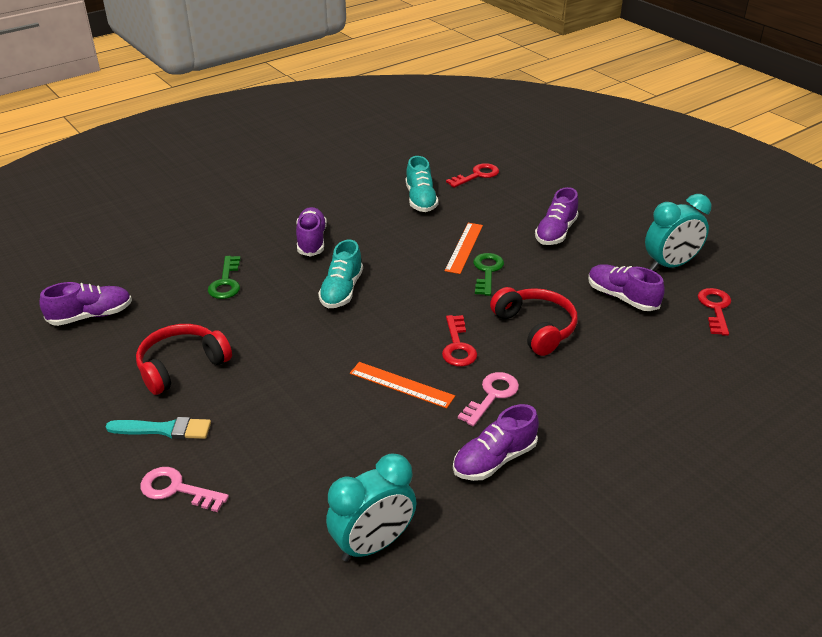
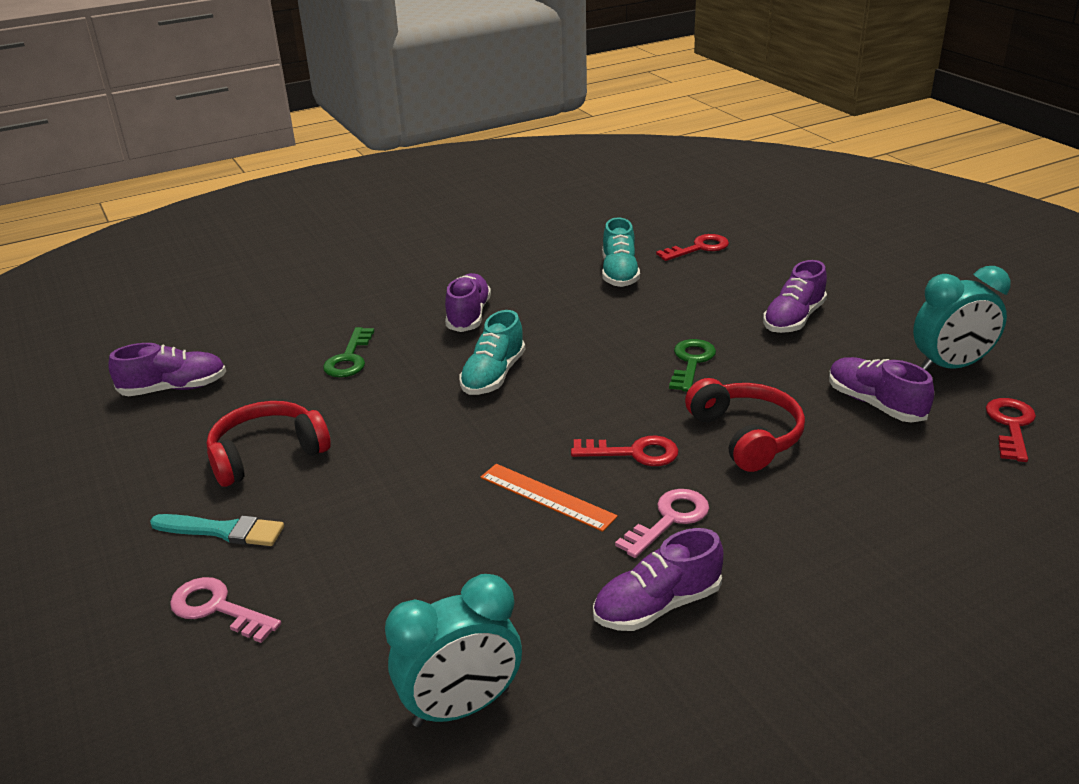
camera: 10 degrees right, 5 degrees down
red key [442,315,477,367] -> red key turned 90 degrees counterclockwise [571,436,678,466]
orange ruler [445,223,483,274] -> none

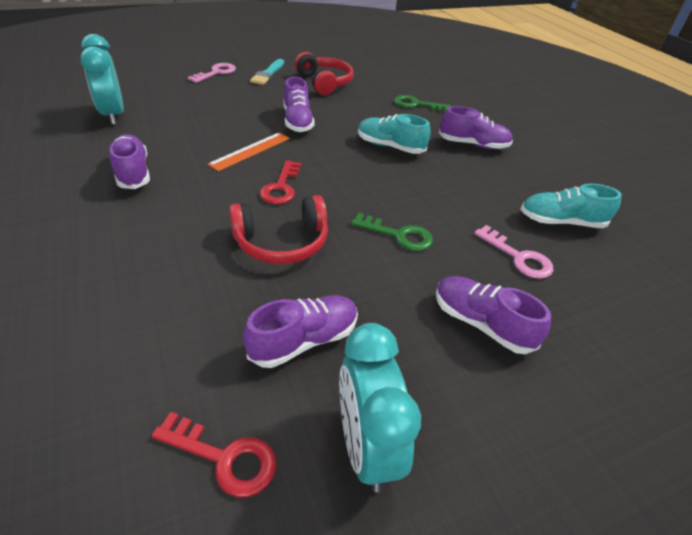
camera: 90 degrees right, 10 degrees up
purple shoe [108,343,226,396] -> purple shoe moved to [284,77,315,132]
pink key [615,489,709,558] -> pink key moved to [474,225,554,279]
red key [656,234,729,261] -> none

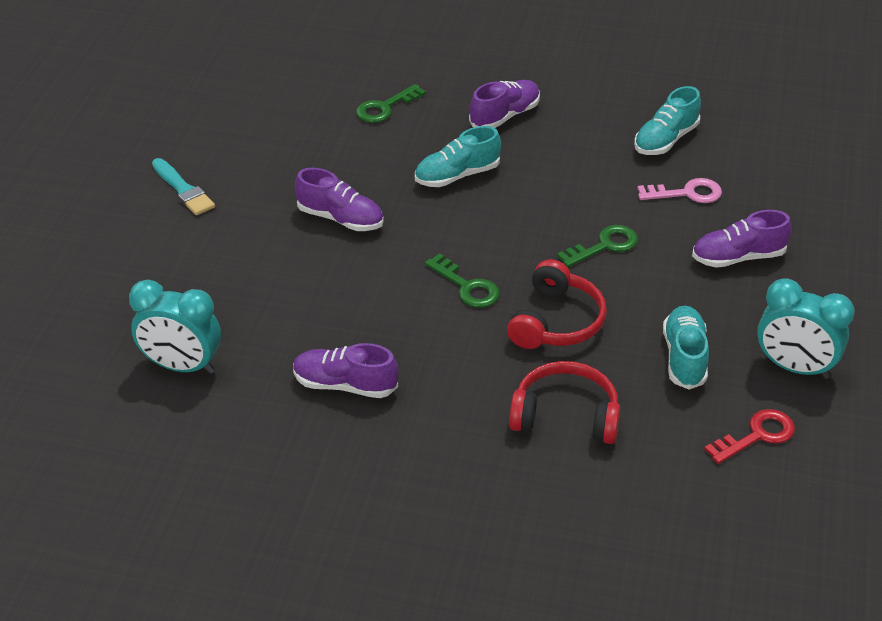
camera: 50 degrees left, 0 degrees up
pink key [188,63,236,83] -> none
orange ruler [208,133,290,171] -> none
purple shoe [243,295,358,368] -> turquoise shoe [663,306,709,390]
red key [260,160,301,204] -> green key [425,253,500,308]
red headphones [295,52,354,95] -> red headphones moved to [509,361,620,444]

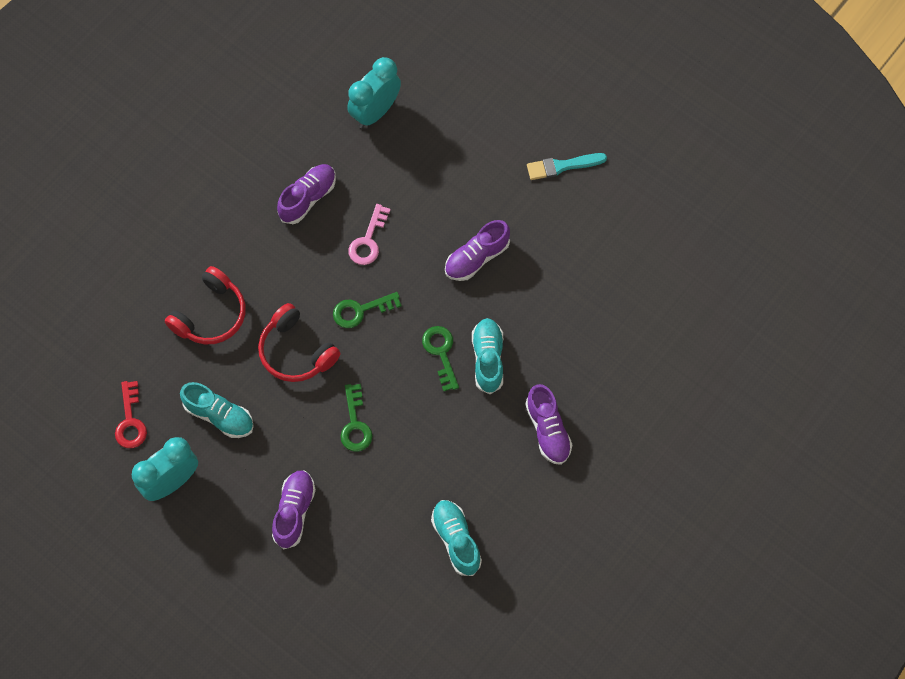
camera: 115 degrees right, 25 degrees up
green key [356,84,426,123] -> green key moved to [422,326,459,391]
pink key [637,178,722,203] -> pink key moved to [348,204,391,265]

